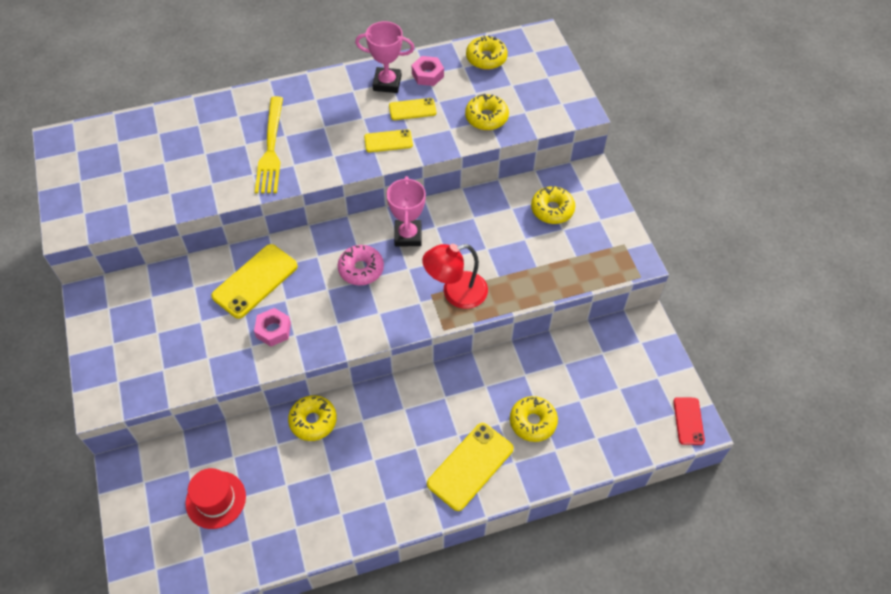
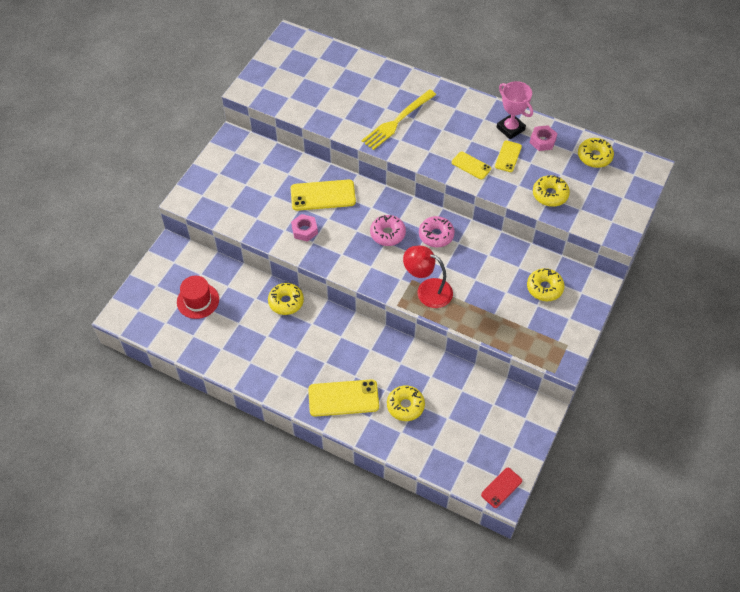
camera: 45 degrees right, 0 degrees up
pink trophy [387,176,426,246] -> pink donut [419,216,455,247]
yellow phone [389,98,437,120] -> yellow phone turned 75 degrees clockwise [495,140,522,172]

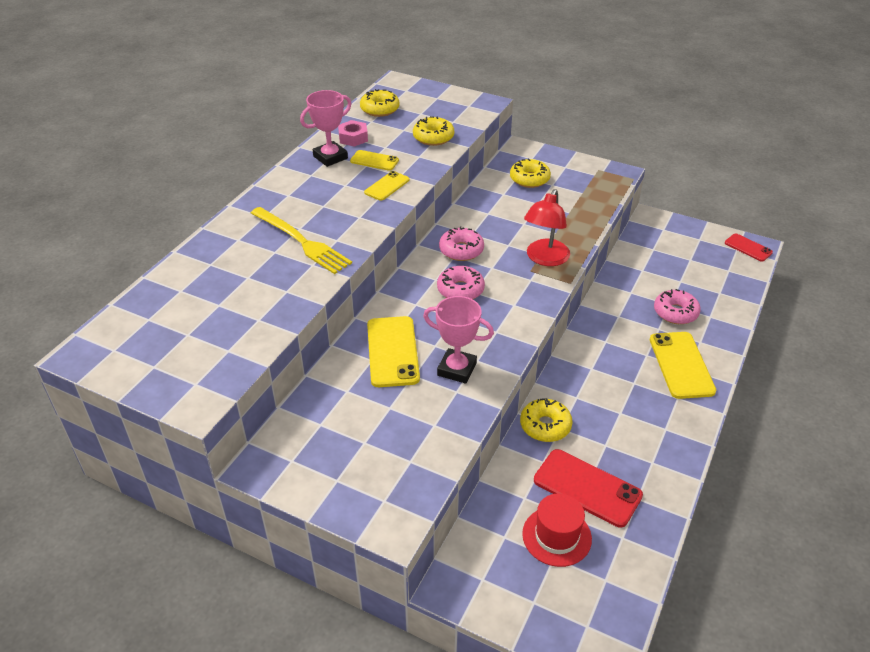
camera: 90 degrees left, 15 degrees down
pink nut [291,214,318,242] -> pink trophy [423,296,494,384]
yellow donut [387,385,425,421] -> pink donut [654,289,701,324]
none -> red phone [534,449,643,528]

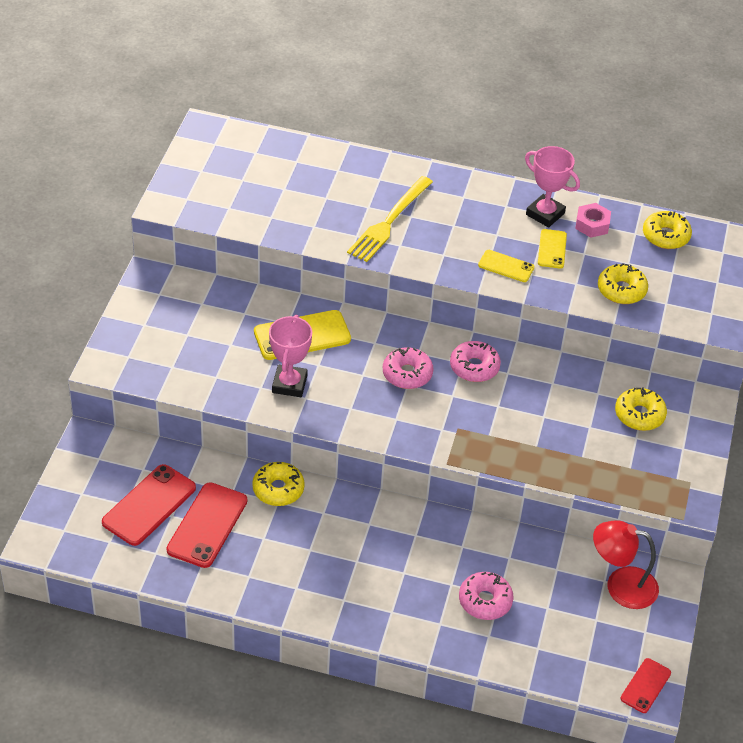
camera: 75 degrees right, 5 degrees up
red hat [522,493,592,567] -> red phone [102,464,196,546]
red lamp [524,189,570,266] -> red lamp moved to [593,520,659,609]
yellow phone [650,332,716,399] -> none

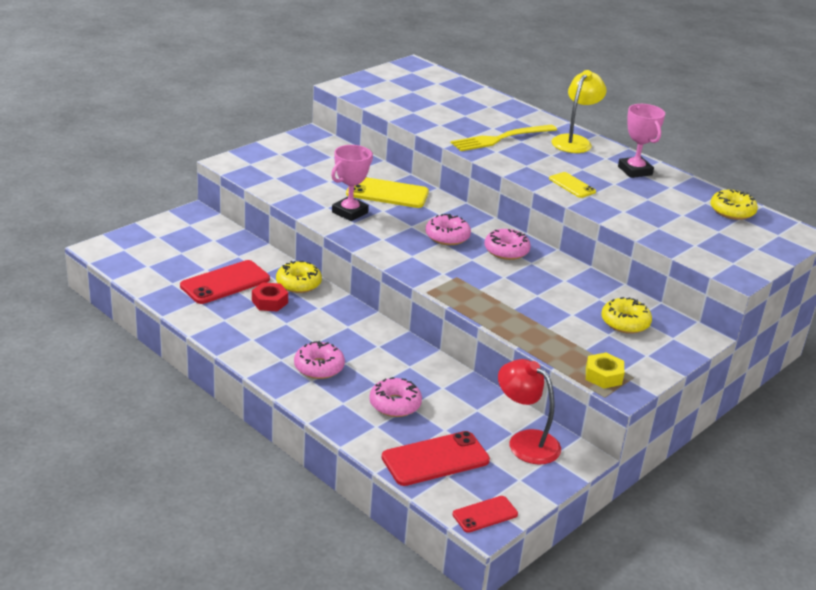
camera: 30 degrees right, 15 degrees down
red phone [102,464,196,546] -> red phone moved to [382,431,490,486]
yellow phone [538,229,567,269] -> none
pink nut [575,203,611,238] -> none
yellow donut [598,263,648,304] -> none
none -> red nut [252,282,288,311]
none -> pink donut [294,341,345,379]
none -> yellow lamp [552,70,607,153]
none -> yellow nut [586,353,624,389]

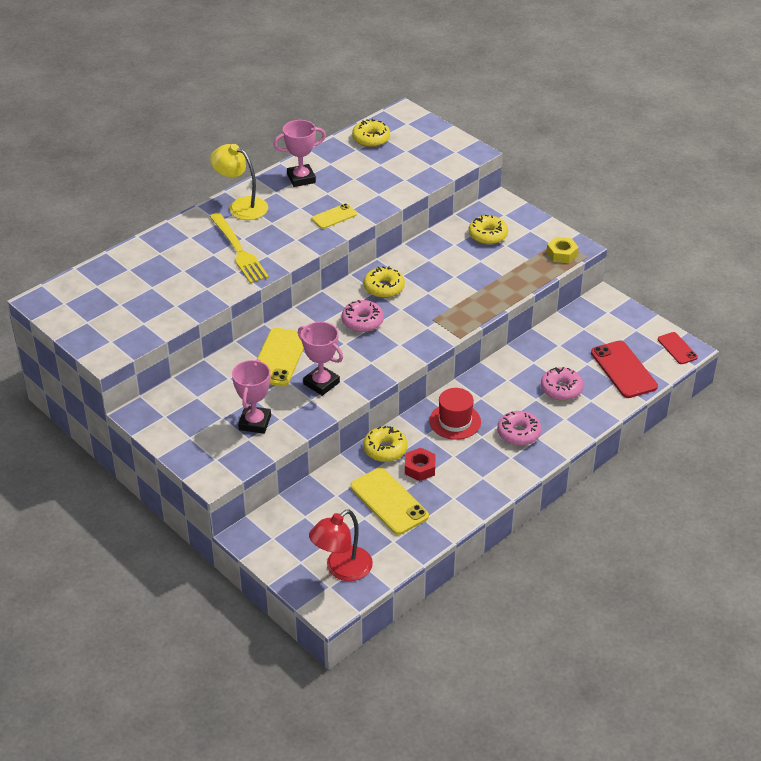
camera: 85 degrees left, 10 degrees up
red phone [180,260,270,304] -> yellow phone [350,468,429,535]
pink donut [484,229,531,260] -> yellow donut [364,266,405,298]
red lamp [498,359,561,464] -> red lamp moved to [309,509,373,581]
none -> pink trophy [232,359,271,434]
none -> red hat [429,388,481,440]

